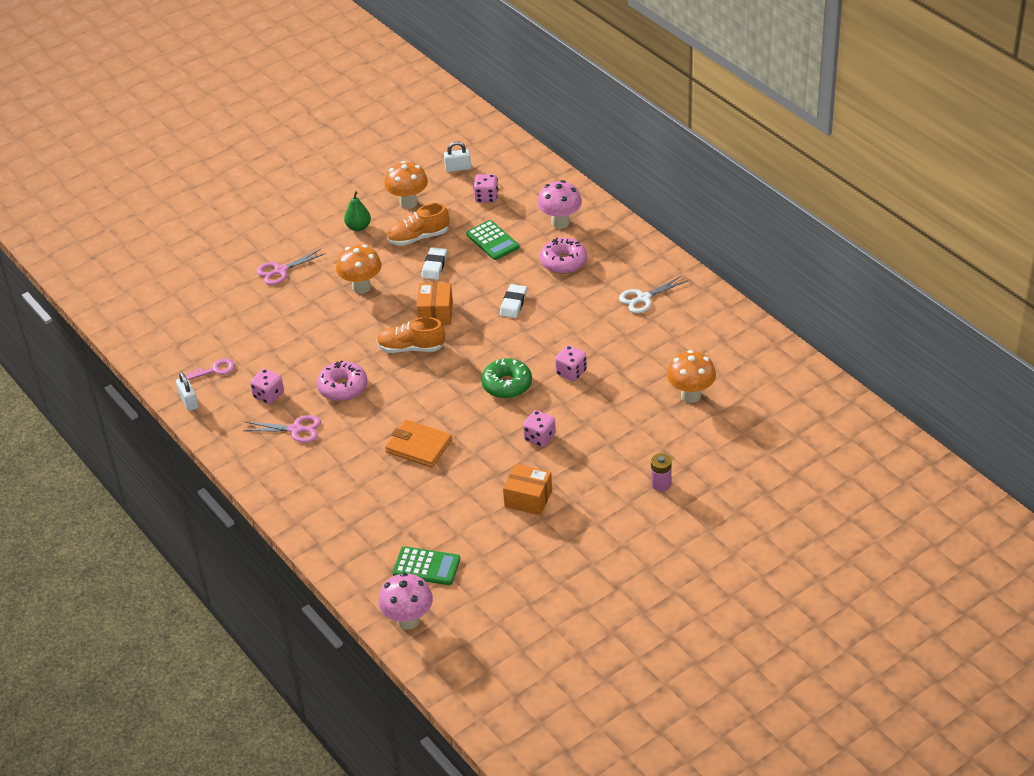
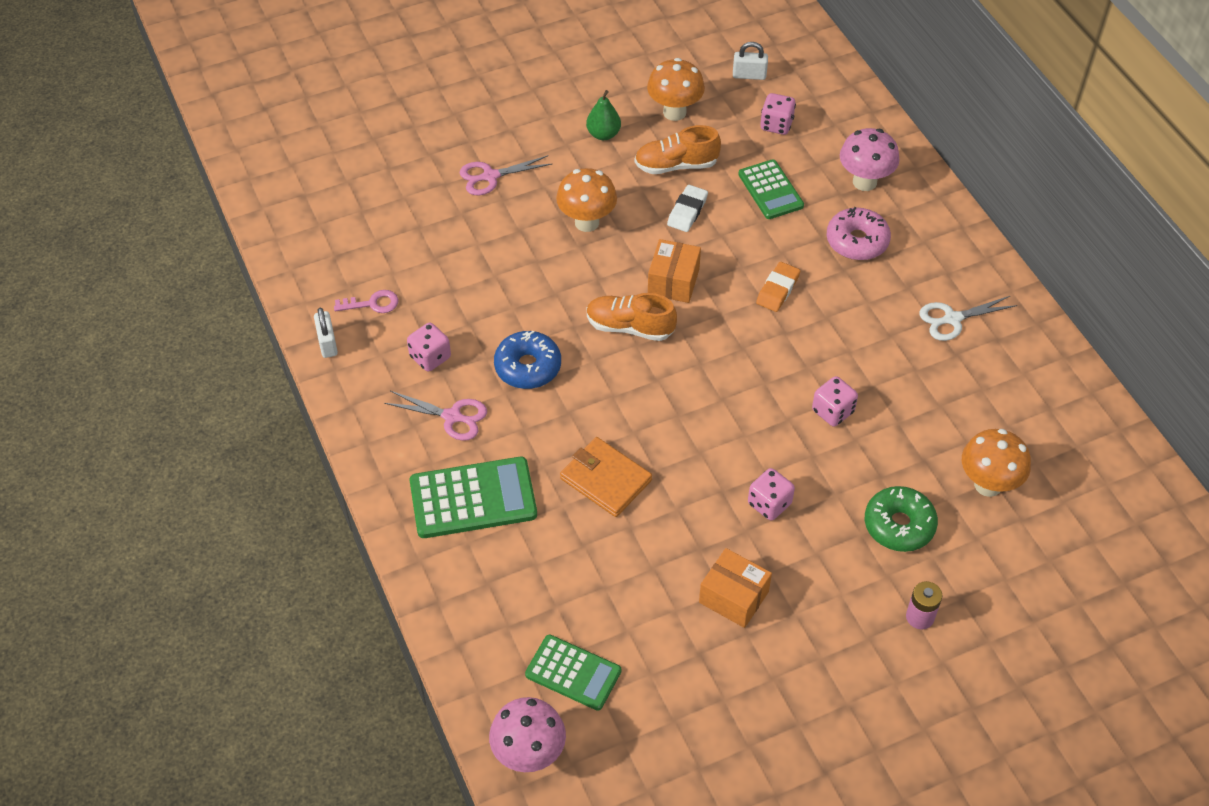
camera: 10 degrees right, 10 degrees up
pink donut [317,360,367,401] -> blue donut [494,331,561,389]
green donut [481,358,532,398] -> green donut moved to [865,486,938,552]
white eraser [500,284,527,318] -> orange eraser [756,262,800,312]
none -> green calculator [410,457,537,538]

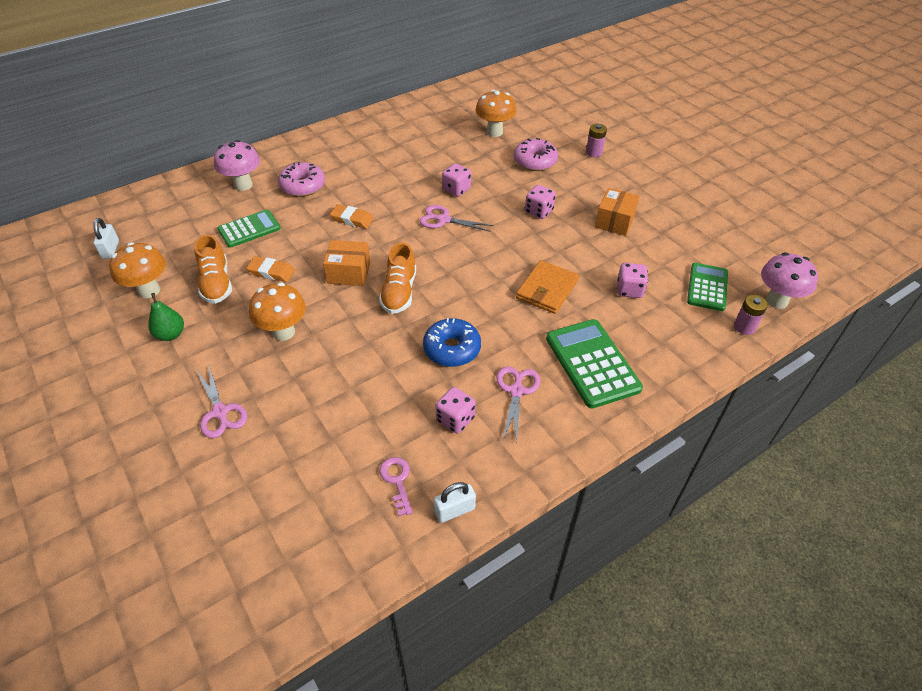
camera: 100 degrees left, 5 degrees down
white eraser [667,185,708,232] -> orange eraser [246,256,295,282]
pink dice [760,93,796,135] -> pink dice moved to [617,263,648,298]
green donut [865,486,938,552] -> pink donut [514,138,558,171]
white scissors [919,296,1017,341] -> none
none -> pink scissors [420,205,493,232]
none -> pink battery [734,295,768,335]

